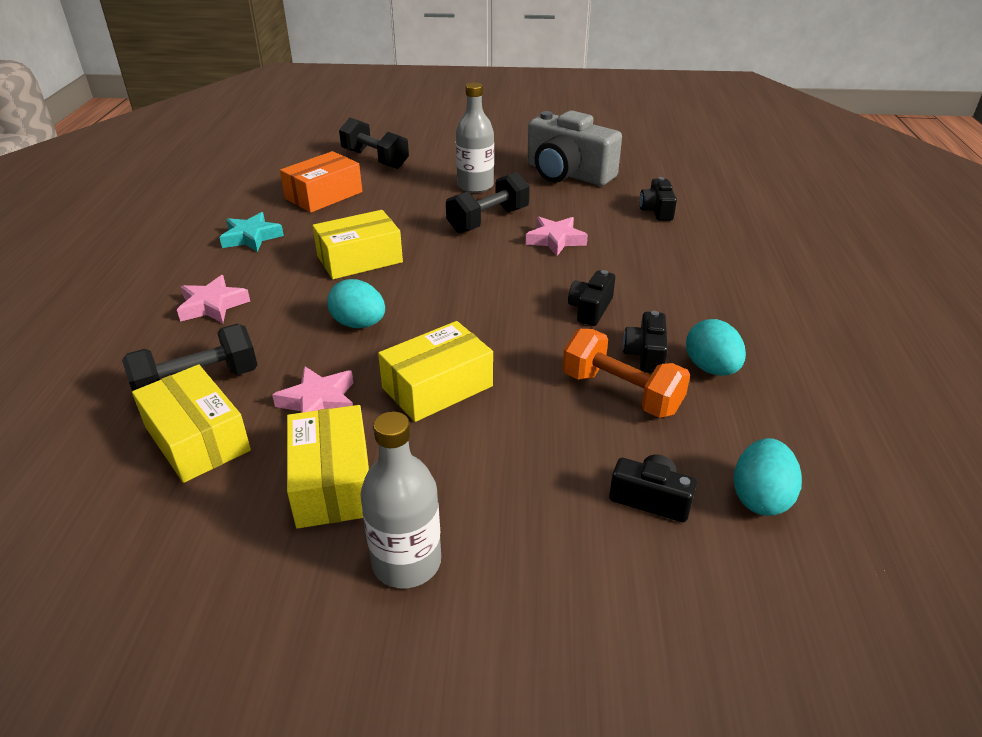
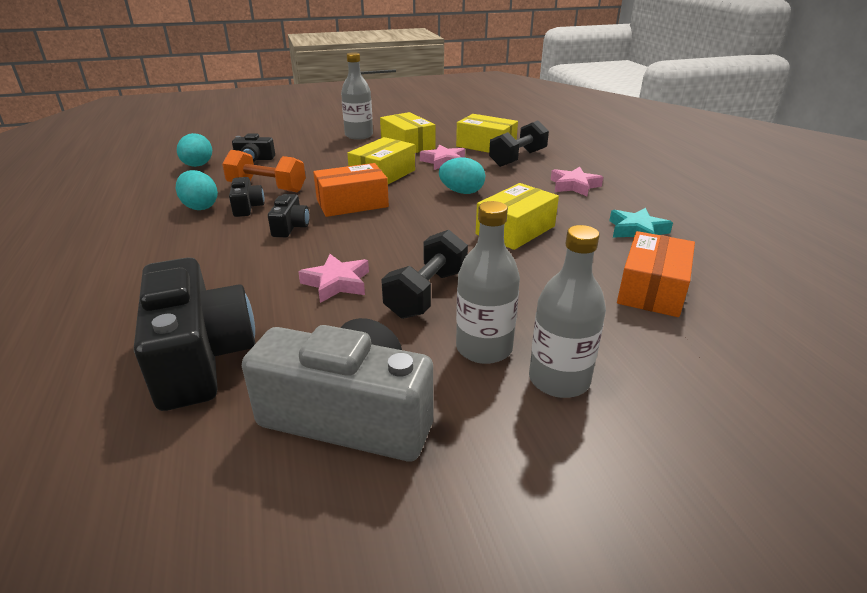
camera: 160 degrees right, 5 degrees down
black dumbbell [339,118,409,169] -> none
black camera [640,177,677,221] -> black camera [134,257,255,411], size x2.11
none -> orange box [313,163,389,217]
none -> grey bottle [529,225,606,398]

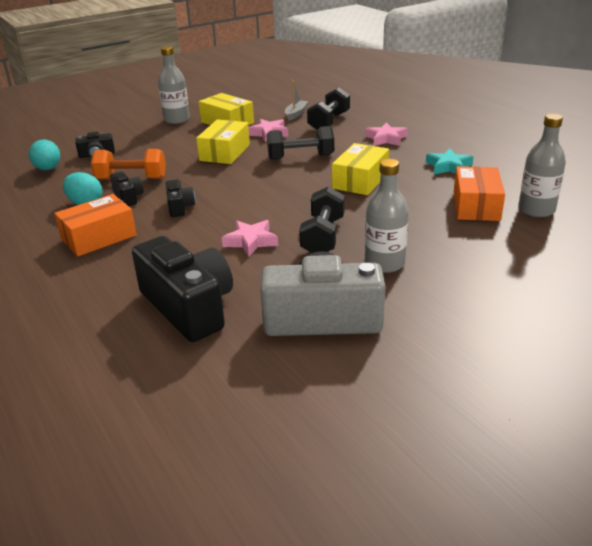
camera: 15 degrees left, 0 degrees up
orange box [313,163,389,217] -> orange box moved to [54,194,137,256]
turquoise egg [439,158,485,194] -> black dumbbell [267,126,334,160]
yellow box [456,114,518,153] -> grey boat [285,80,308,121]
grey bottle [529,225,606,398] -> grey bottle moved to [518,113,566,218]

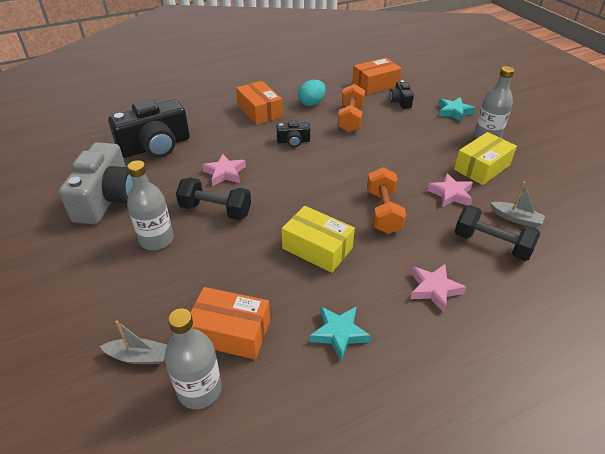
camera: 95 degrees right, 10 degrees up
turquoise egg [29,140,60,170] -> orange box [352,58,402,95]
black camera [110,171,144,206] -> none
yellow box [196,119,250,164] -> none
black dumbbell [267,126,334,160] -> orange dumbbell [367,167,406,234]
none -> grey boat [100,321,167,364]
none -> turquoise star [438,97,475,122]

